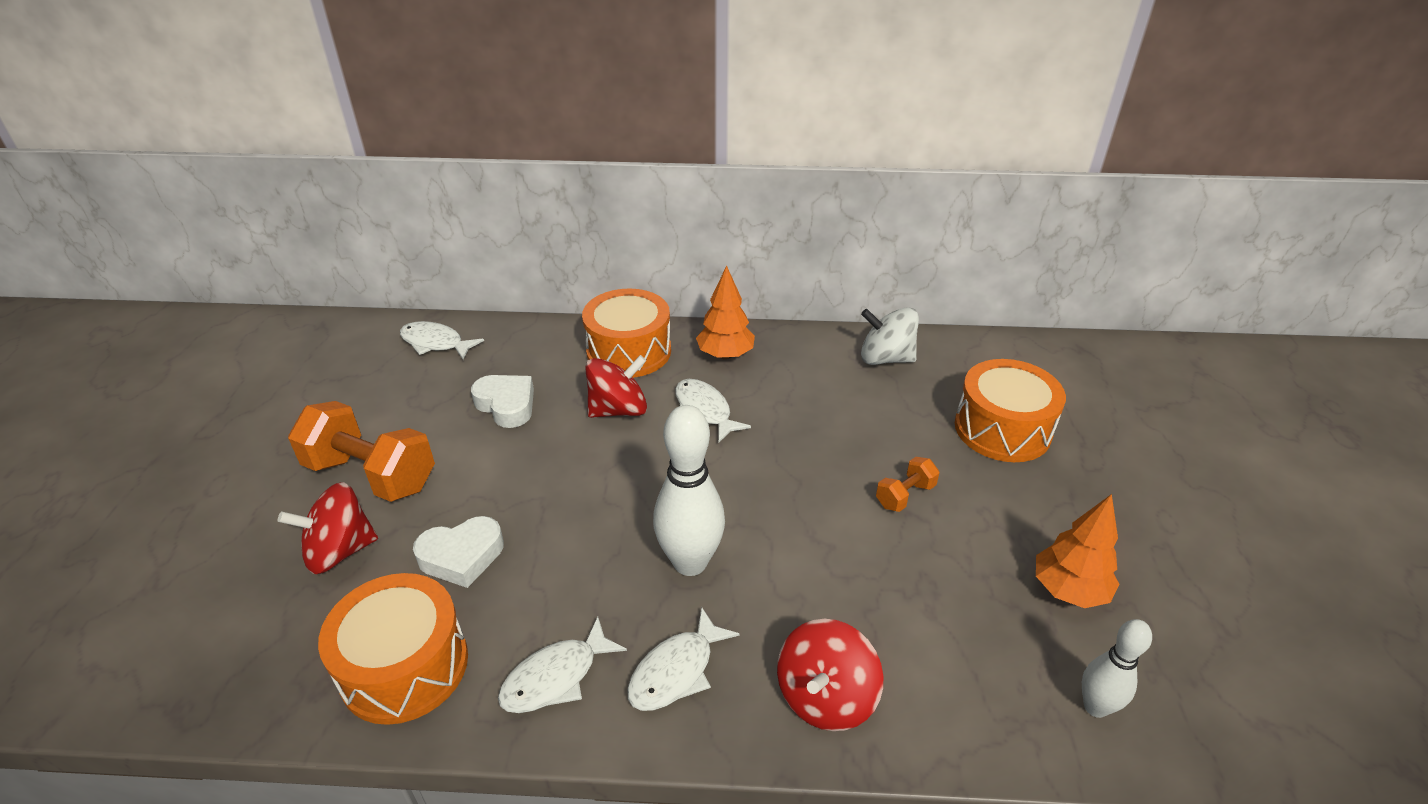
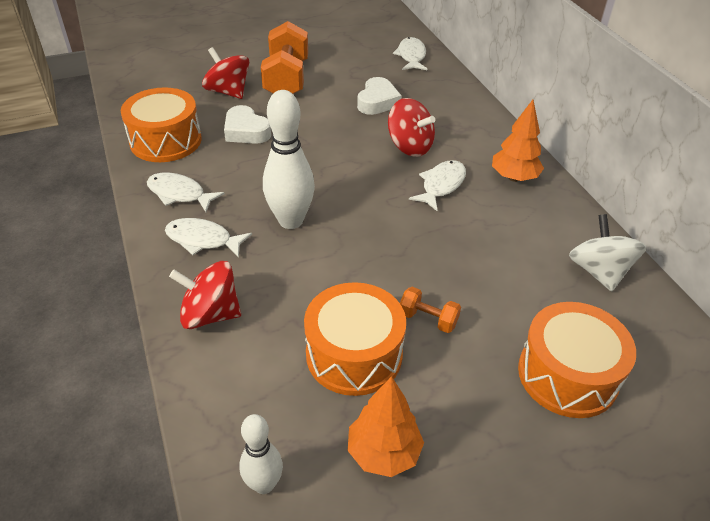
camera: 65 degrees right, 5 degrees up
orange drum [582,289,671,378] -> orange drum moved to [304,282,406,396]

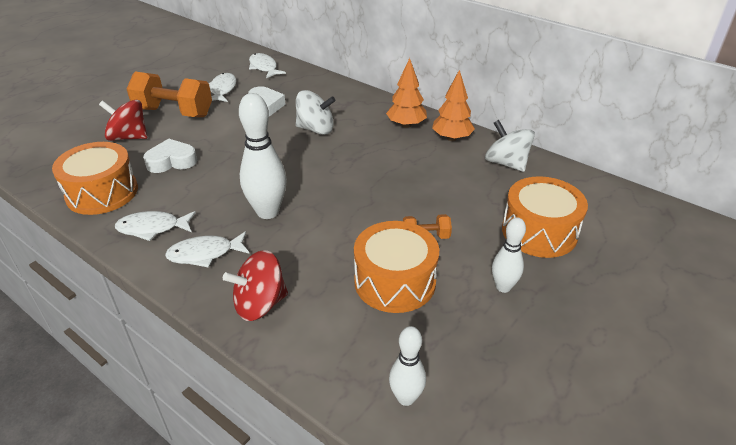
camera: 30 degrees left, 5 degrees down
white heart [224,105,271,144] -> white heart turned 150 degrees clockwise [143,139,197,173]
orange dumbbell [261,21,308,94] -> orange dumbbell turned 45 degrees counterclockwise [127,71,212,117]
orange tree [348,376,424,477] -> orange tree moved to [432,69,475,141]
red spinning top [388,98,435,157] -> white spinning top [296,90,336,135]
white fish [409,160,466,211] -> white fish moved to [209,73,236,102]
none -> white bowling pin [492,217,526,293]

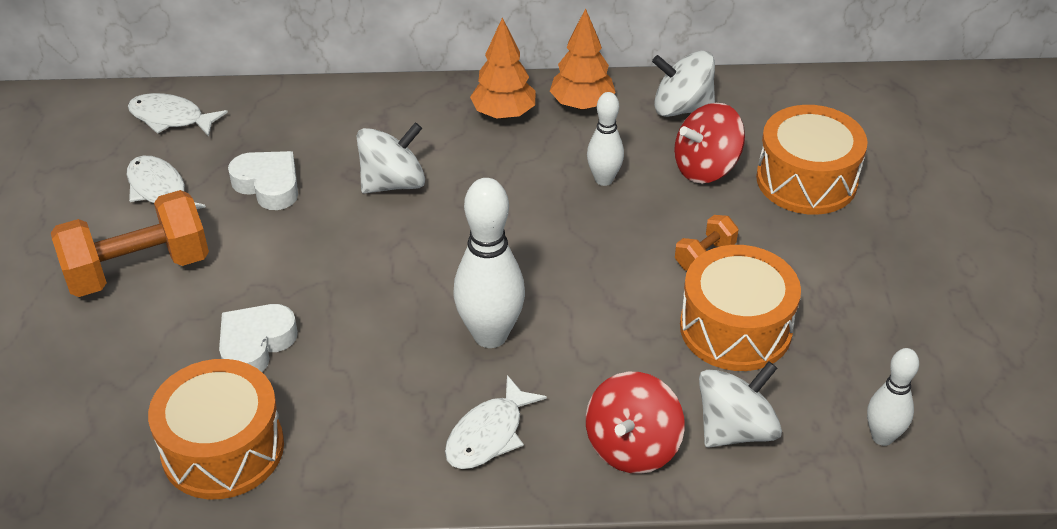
camera: 40 degrees left, 5 degrees up
red spinning top [99,100,147,141] -> red spinning top moved to [674,103,745,183]
white fish [115,211,196,241] -> none
white bowling pin [492,217,526,293] -> white bowling pin moved to [587,92,624,186]
none -> white spinning top [699,361,782,447]

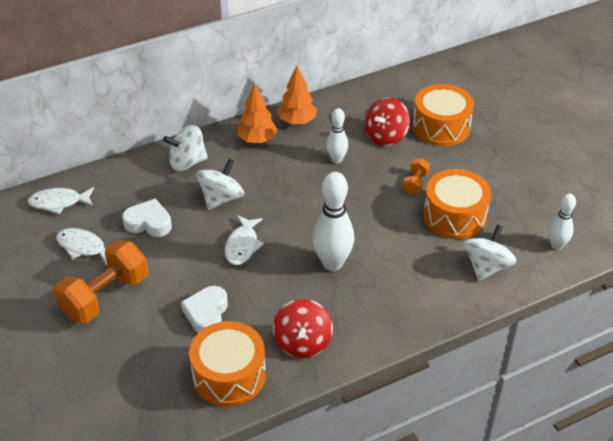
camera: 25 degrees left, 0 degrees up
white fish [445,375,547,469] -> white fish moved to [225,215,264,265]
red spinning top [586,372,685,474] -> red spinning top moved to [273,299,333,358]
white spinning top [652,51,715,117] -> white spinning top moved to [163,125,208,171]

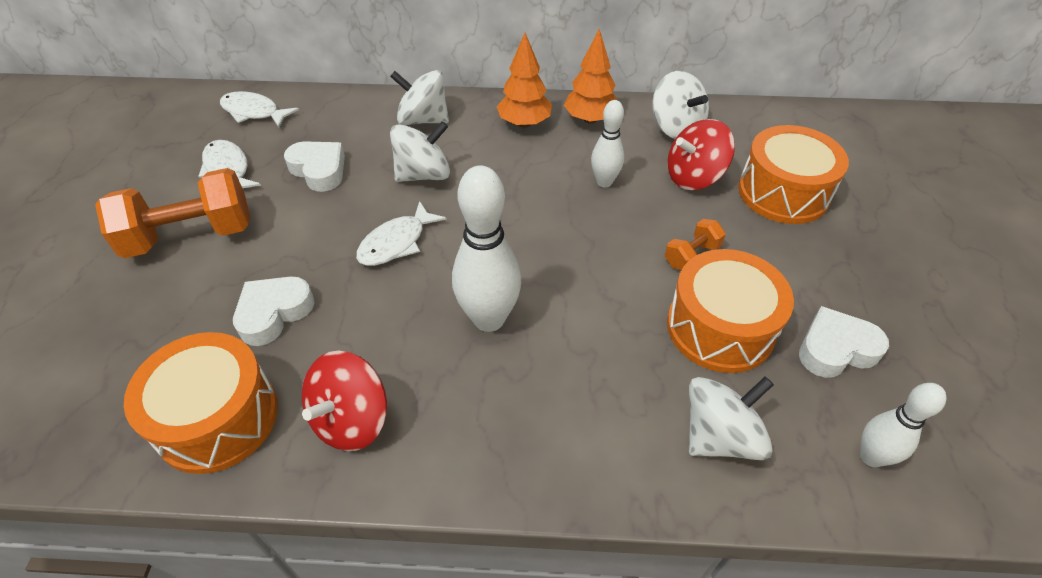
camera: 30 degrees right, 5 degrees up
none -> white spinning top [652,71,709,139]
none -> white heart [799,306,889,378]

